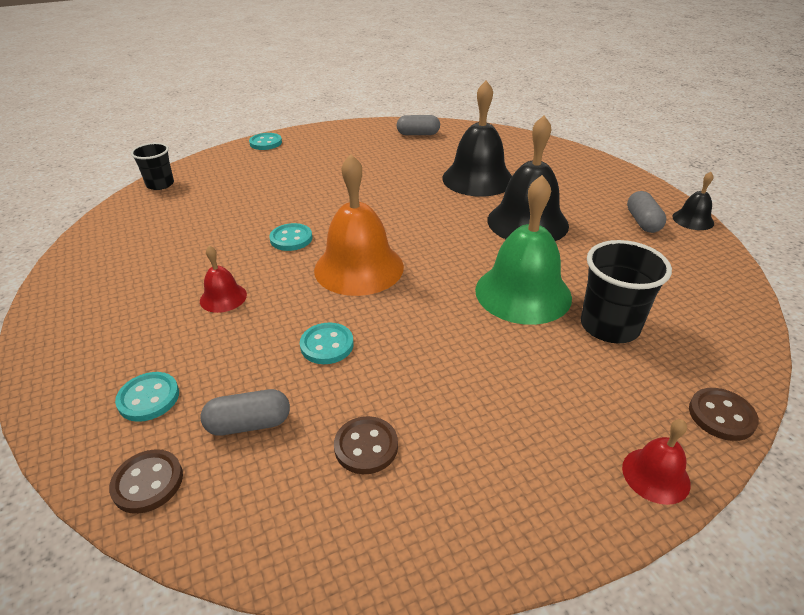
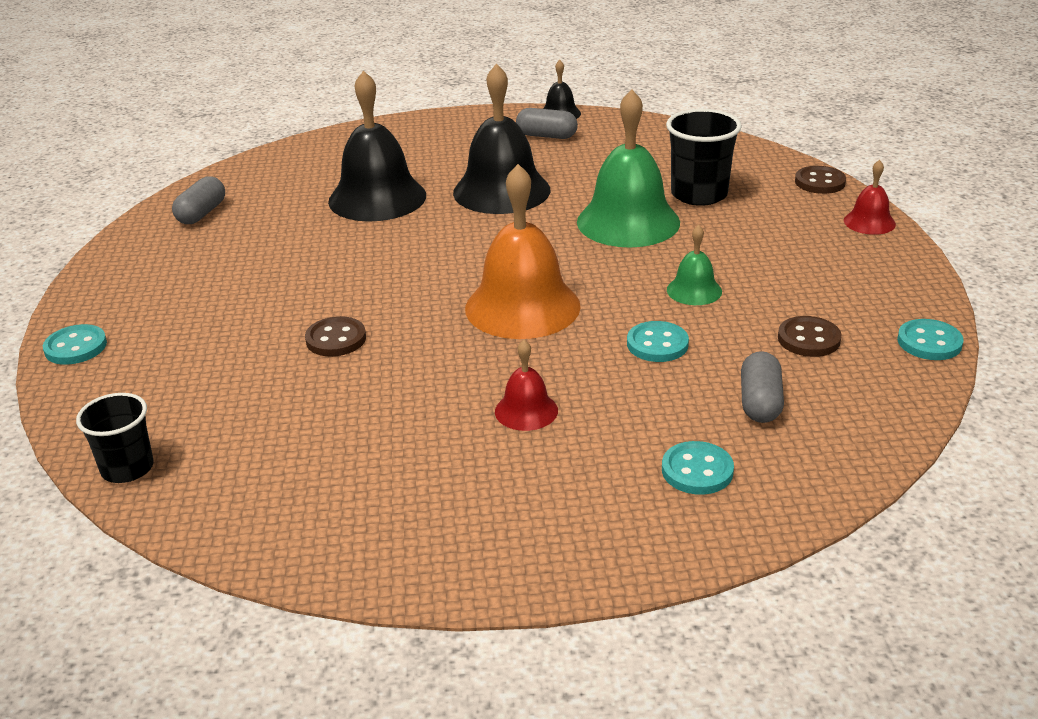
camera: 70 degrees left, 5 degrees down
brown button [109,449,183,514] -> brown button moved to [305,316,366,357]
turquoise button [269,223,312,251] -> turquoise button moved to [897,319,964,360]
none -> green bell [667,225,722,305]

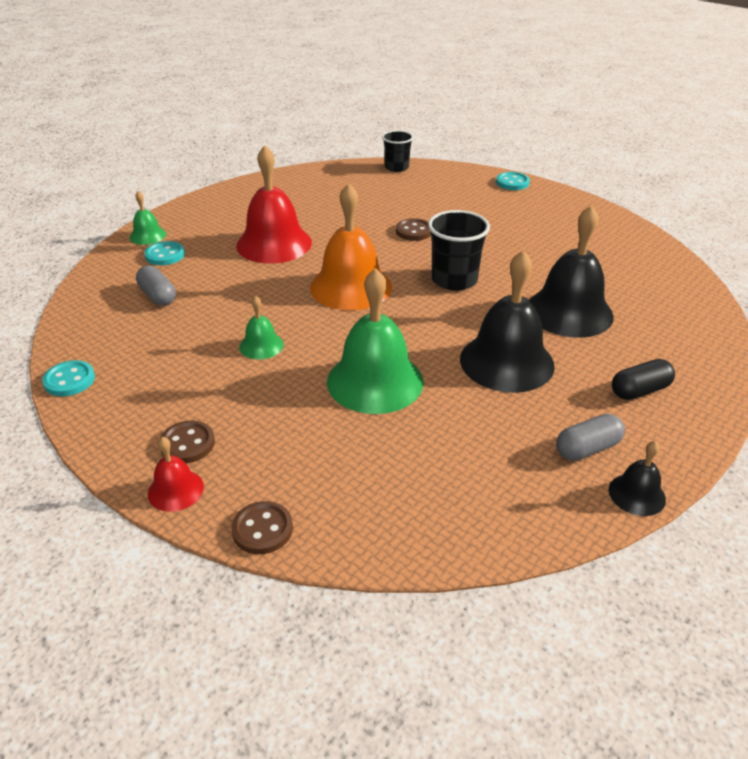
camera: 135 degrees right, 5 degrees up
grey capsule [172,176,225,224] -> none
red bell [495,340,558,431] -> red bell [236,145,312,264], size x2.07
turquoise button [627,321,689,362] -> none
black cup [666,109,742,206] -> black cup moved to [428,210,490,291]
brown button [778,316,841,357] -> brown button moved to [160,421,215,463]
none -> green bell [130,191,166,245]
none -> black capsule [612,359,675,400]

